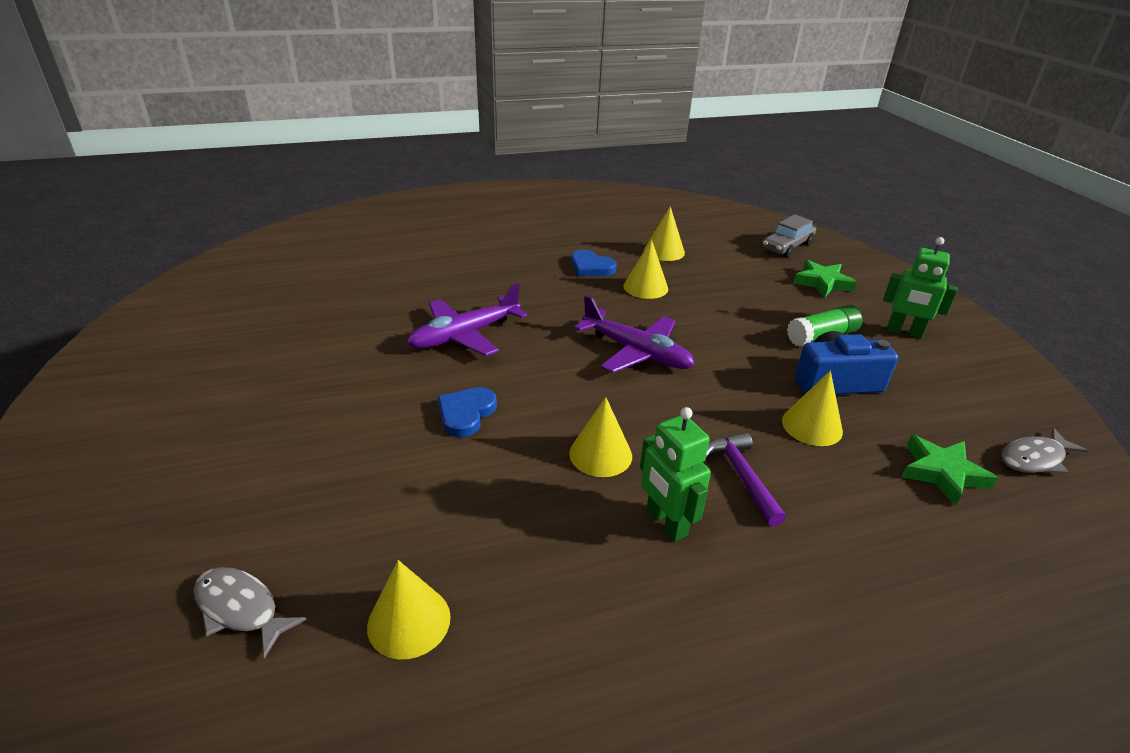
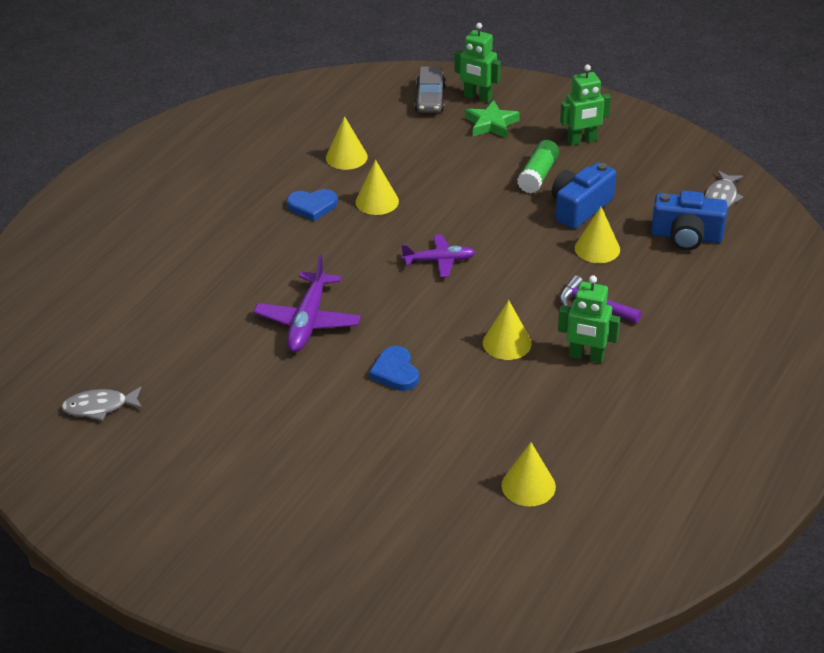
camera: 40 degrees left, 5 degrees up
grey fish [193,567,307,659] -> grey fish moved to [61,386,143,421]
purple plane [574,295,695,373] -> purple plane [401,234,476,277], size x0.65
green star [902,435,998,506] -> blue camera [651,191,728,250]
none -> green robot [455,23,501,103]

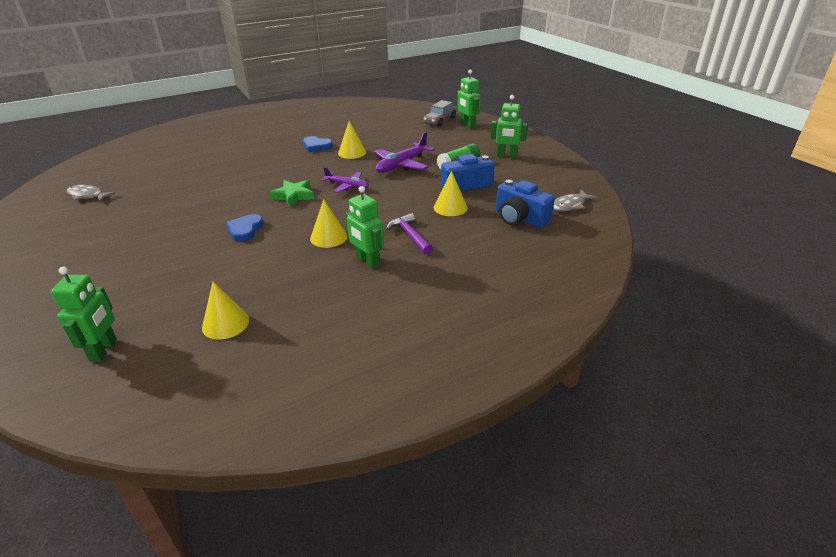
camera: 30 degrees right, 5 degrees down
purple plane [254,255,361,352] -> purple plane moved to [374,132,435,173]
yellow cone [326,116,368,170] -> none
green star [465,100,520,138] -> green star moved to [269,180,314,207]
none -> green robot [51,267,117,362]

